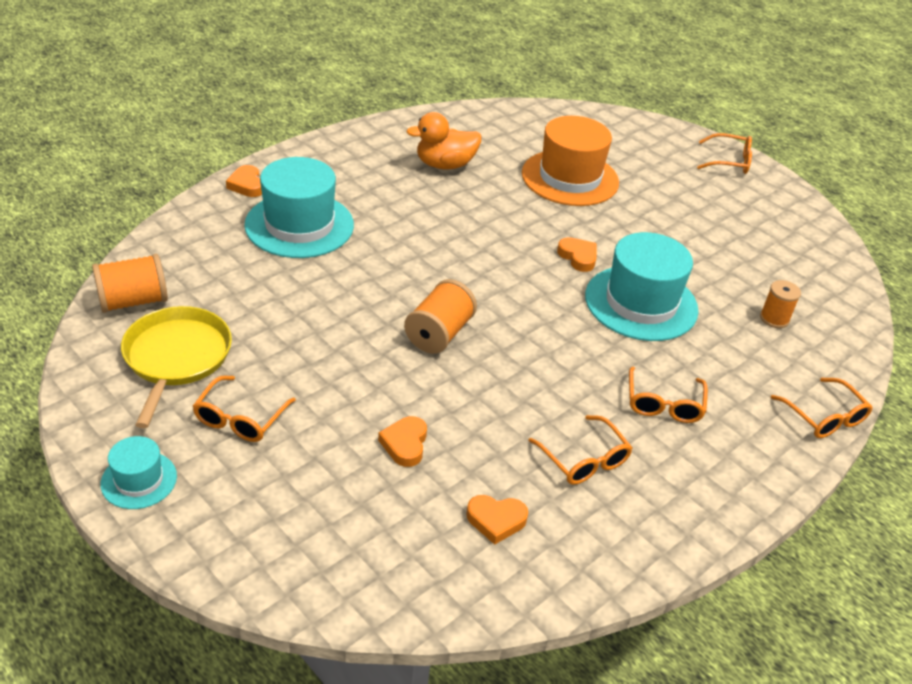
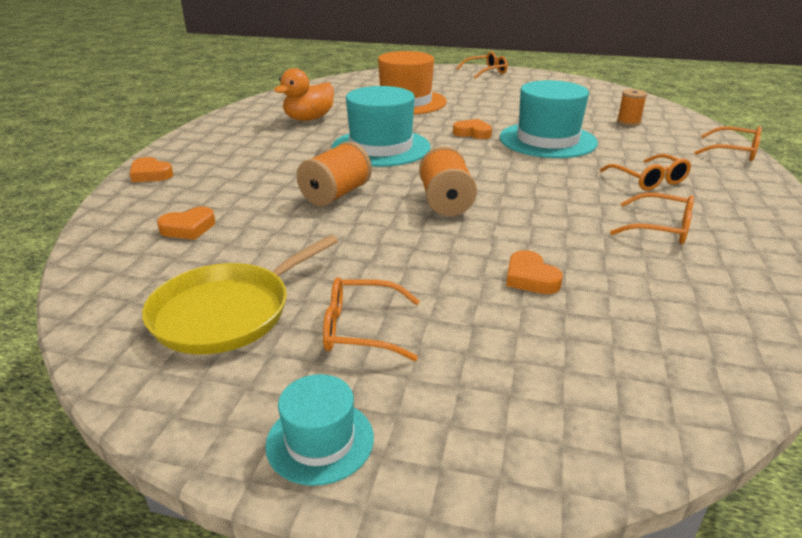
camera: 30 degrees left, 10 degrees down
orange spool [92,254,168,313] -> orange spool moved to [297,141,372,206]
yellow pan [121,306,232,428] -> yellow pan turned 105 degrees counterclockwise [142,235,338,354]
orange glasses [192,375,296,442] -> orange glasses turned 105 degrees clockwise [323,277,420,361]
turquoise hat [244,157,354,258] -> turquoise hat moved to [332,86,431,167]
orange heart [466,495,528,545] -> orange heart moved to [157,206,215,240]

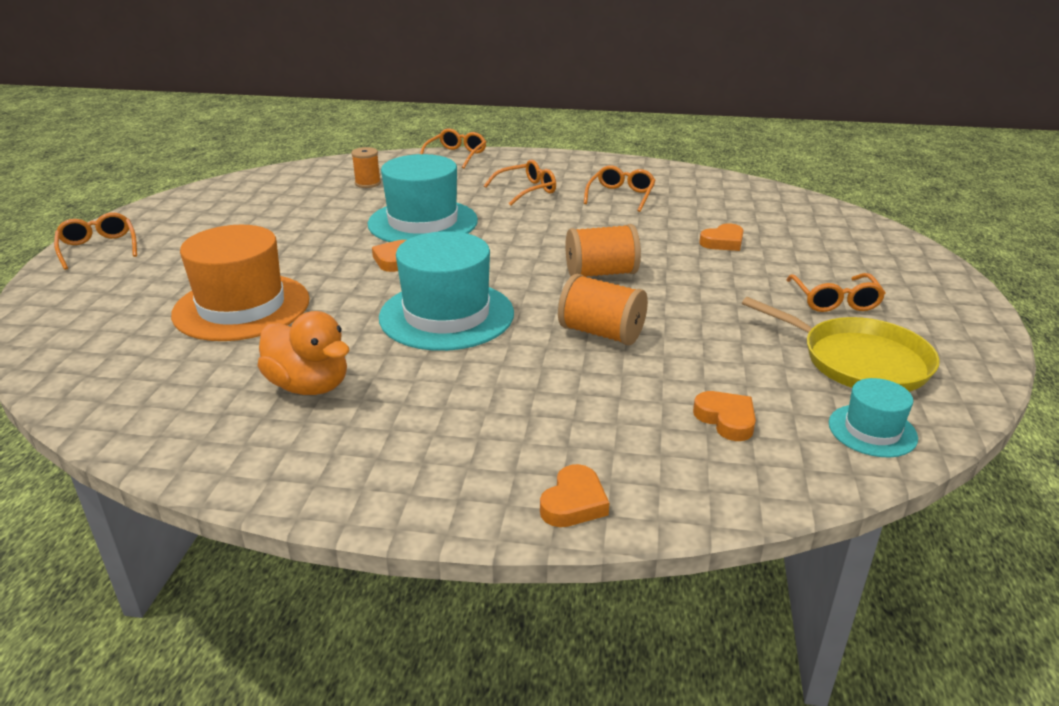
camera: 95 degrees left, 0 degrees up
turquoise hat [265,374,374,486] -> turquoise hat moved to [829,378,918,457]

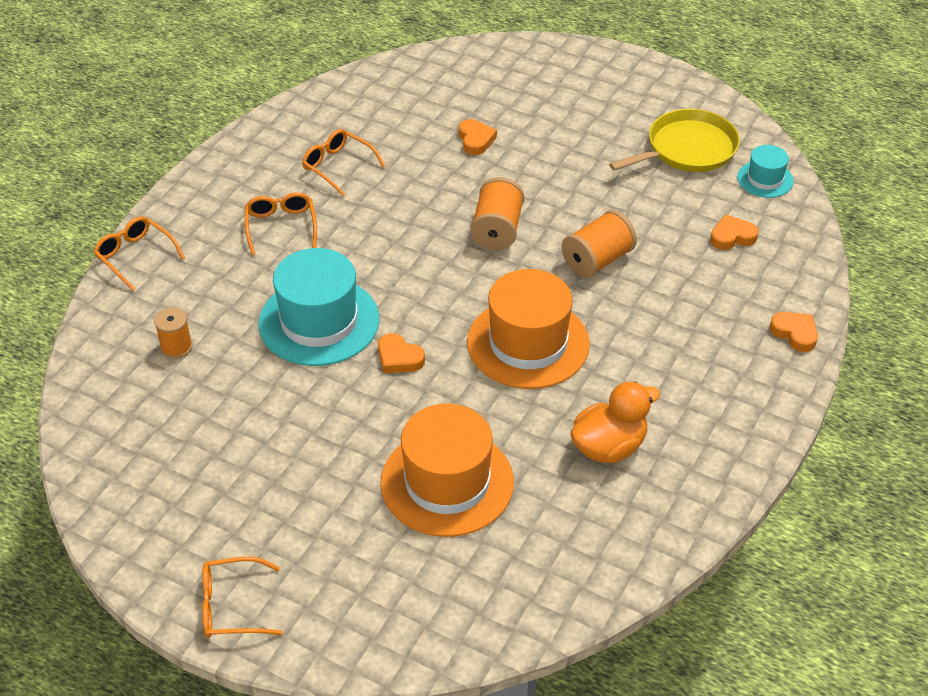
camera: 70 degrees left, 15 degrees up
turquoise hat [379,231,514,351] -> orange hat [467,269,590,389]
orange glasses [786,273,886,312] -> none

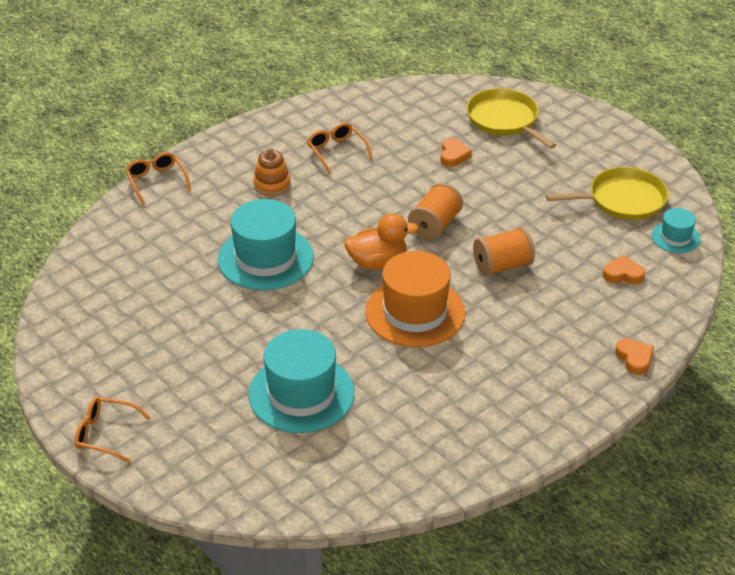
camera: 20 degrees right, 5 degrees down
orange spool [154,307,193,359] -> none
orange glasses [245,192,317,255] -> orange stacking toy [253,147,291,196]
orange heart [378,333,425,373] -> none
orange hat [381,403,514,537] -> turquoise hat [248,329,355,433]
orange duck [571,381,660,463] -> orange duck moved to [344,213,418,270]
none -> yellow pan [467,88,556,149]

